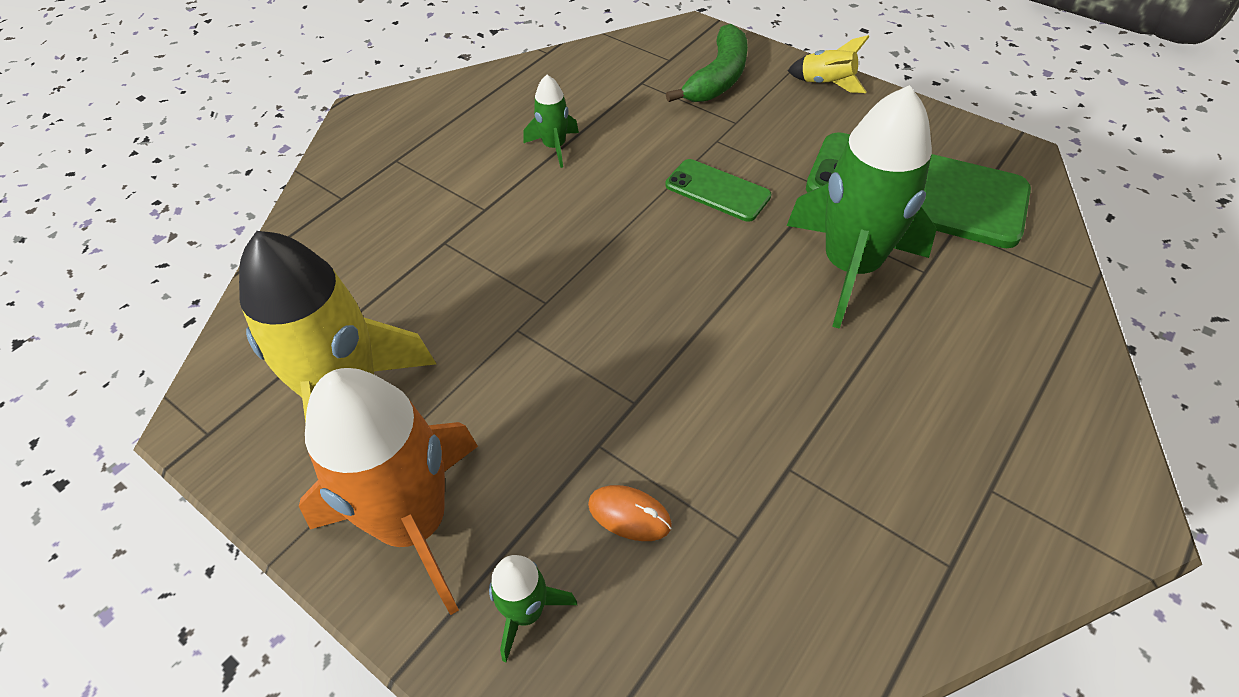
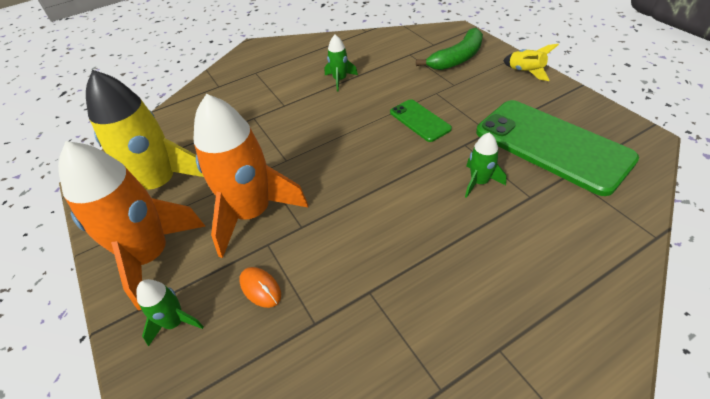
camera: 25 degrees right, 5 degrees down
green rocket [787,85,937,329] -> green rocket [465,132,507,198], size x0.46
none -> orange rocket [194,94,308,258]

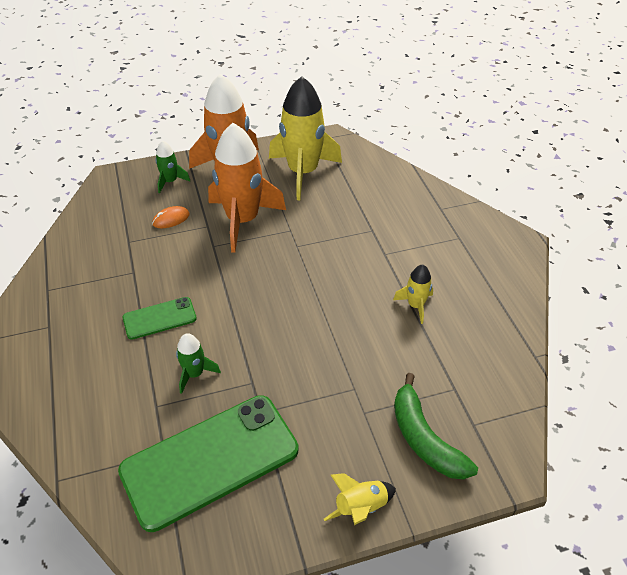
camera: 100 degrees right, 0 degrees up
green rocket [325,35,358,92] -> yellow rocket [393,265,433,324]
green phone [390,99,452,142] -> green phone moved to [123,297,197,340]

